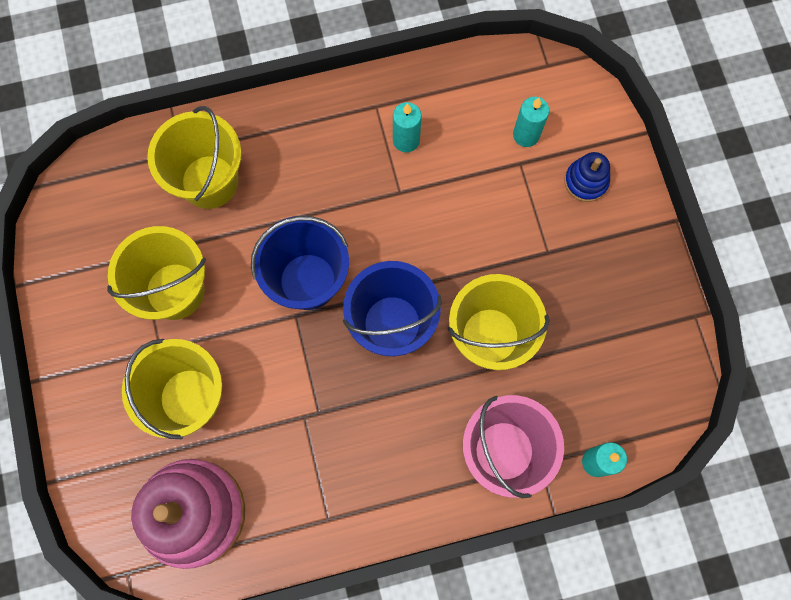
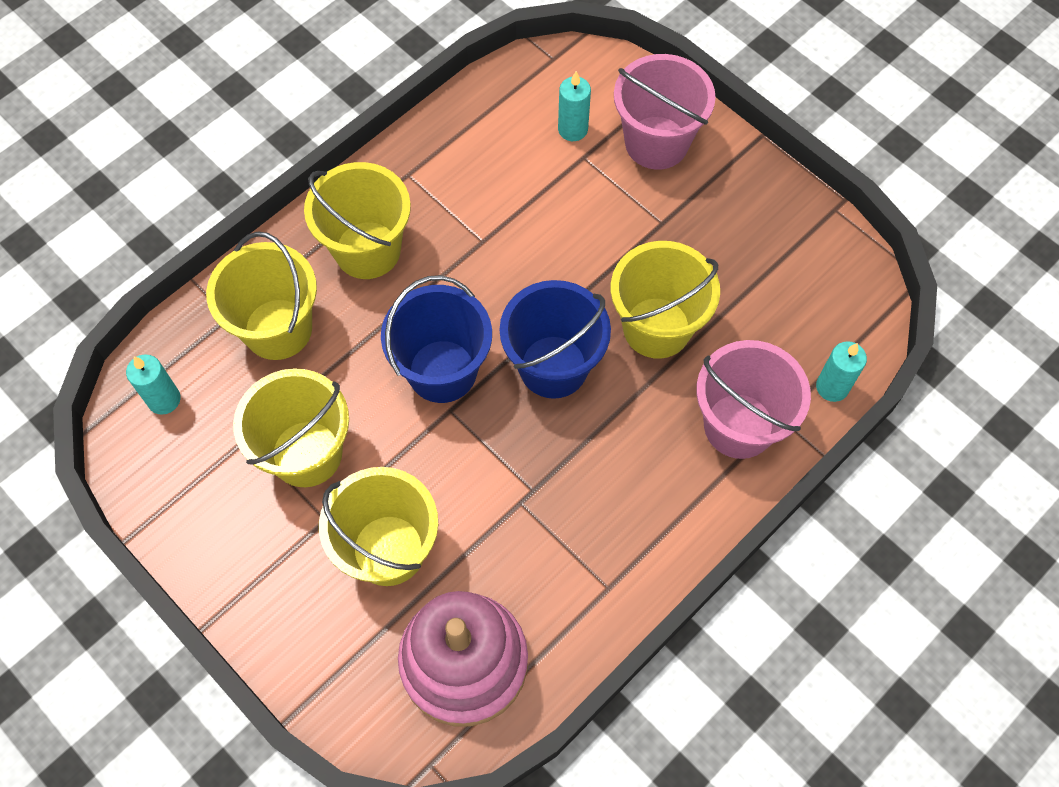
camera: 30 degrees left, 10 degrees down
turquoise candle [393,102,422,152] -> turquoise candle moved to [126,354,181,415]
blue stacking toy [564,152,610,202] -> pink bucket [614,54,716,170]
none -> yellow bucket [304,162,411,279]

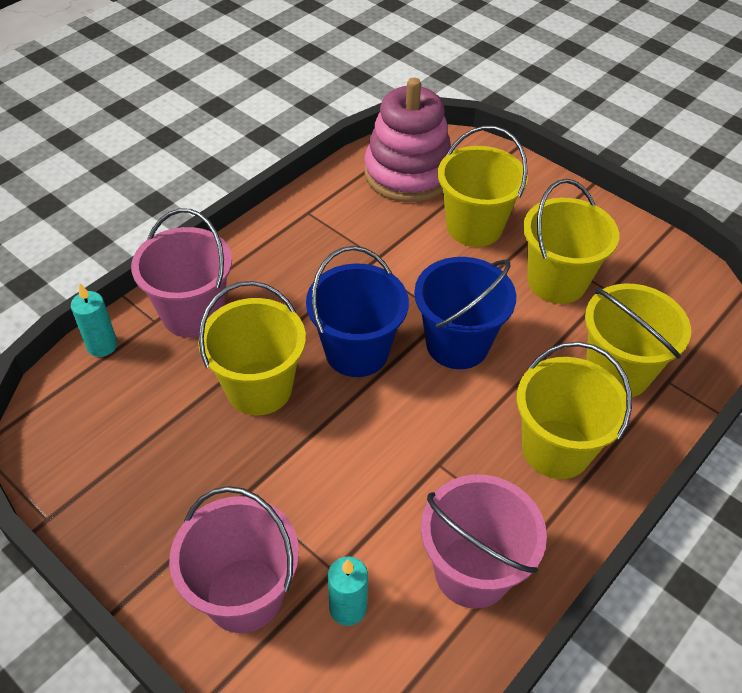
camera: 175 degrees right, 15 degrees down
turquoise candle [126,354,181,415] -> none
none -> pink bucket [421,474,547,609]

